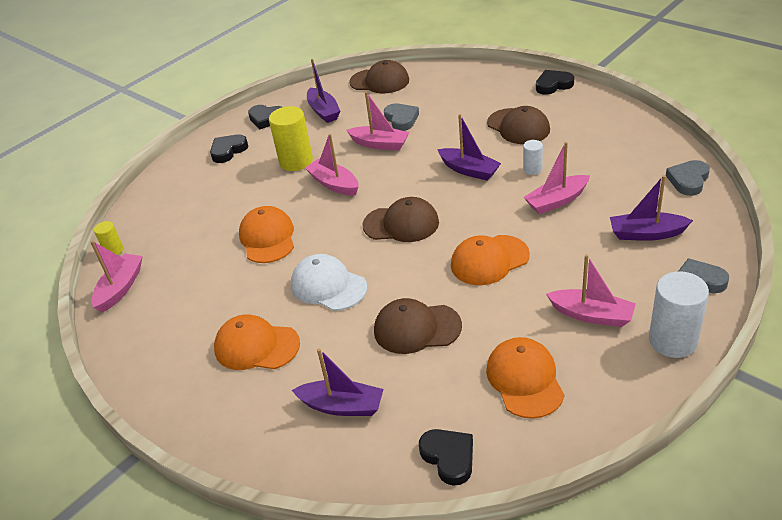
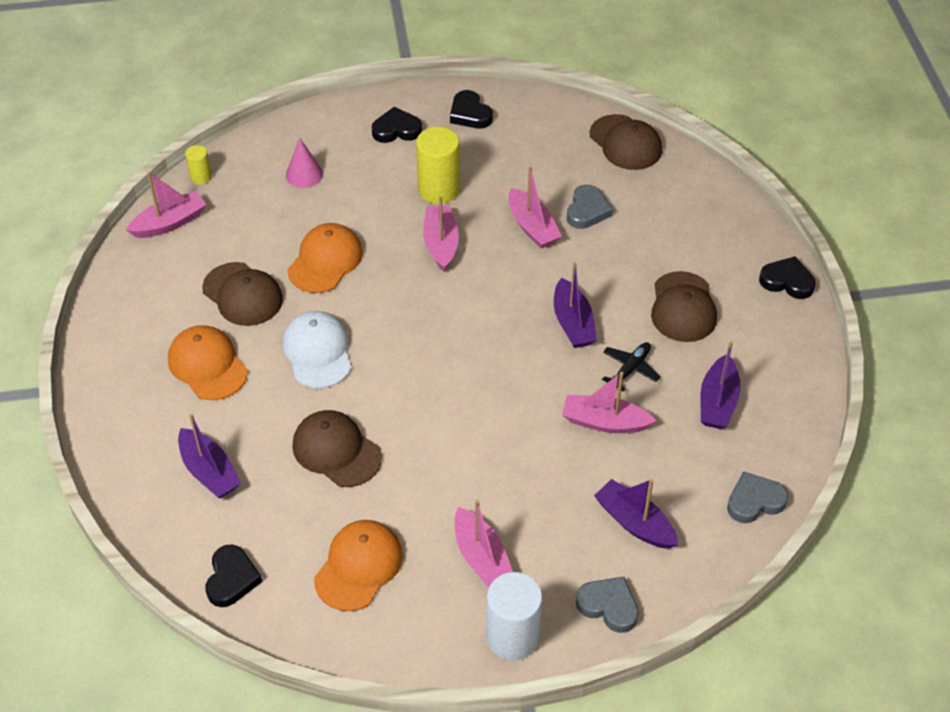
camera: 35 degrees right, 10 degrees up
purple boat [307,59,340,123] -> purple boat moved to [700,341,741,429]
brown cap [362,197,439,242] -> brown cap moved to [202,262,283,326]
orange cap [451,235,530,285] -> none
white cylinder [523,140,543,175] -> black plane [602,342,660,392]
none -> pink cone [286,138,323,188]

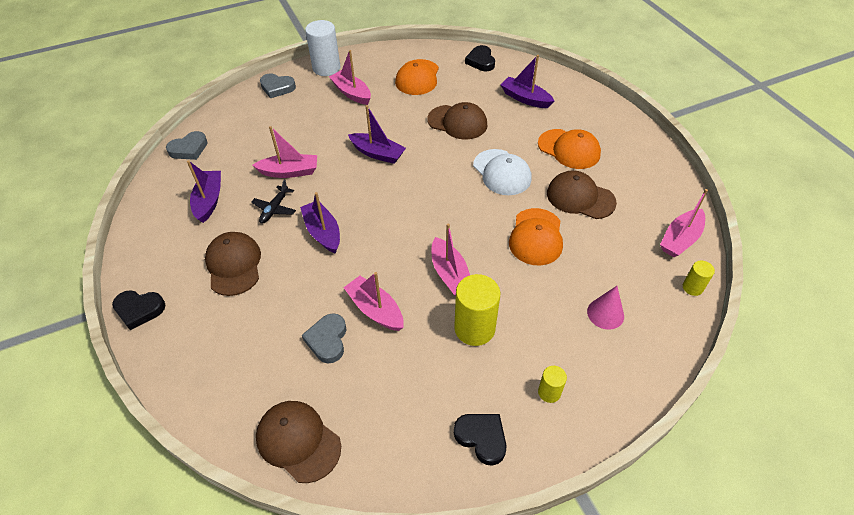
camera: 165 degrees right, 0 degrees up
black heart [372,107,422,143] -> yellow cylinder [538,366,567,403]
purple boat [594,479,678,549] -> purple boat moved to [348,105,406,164]

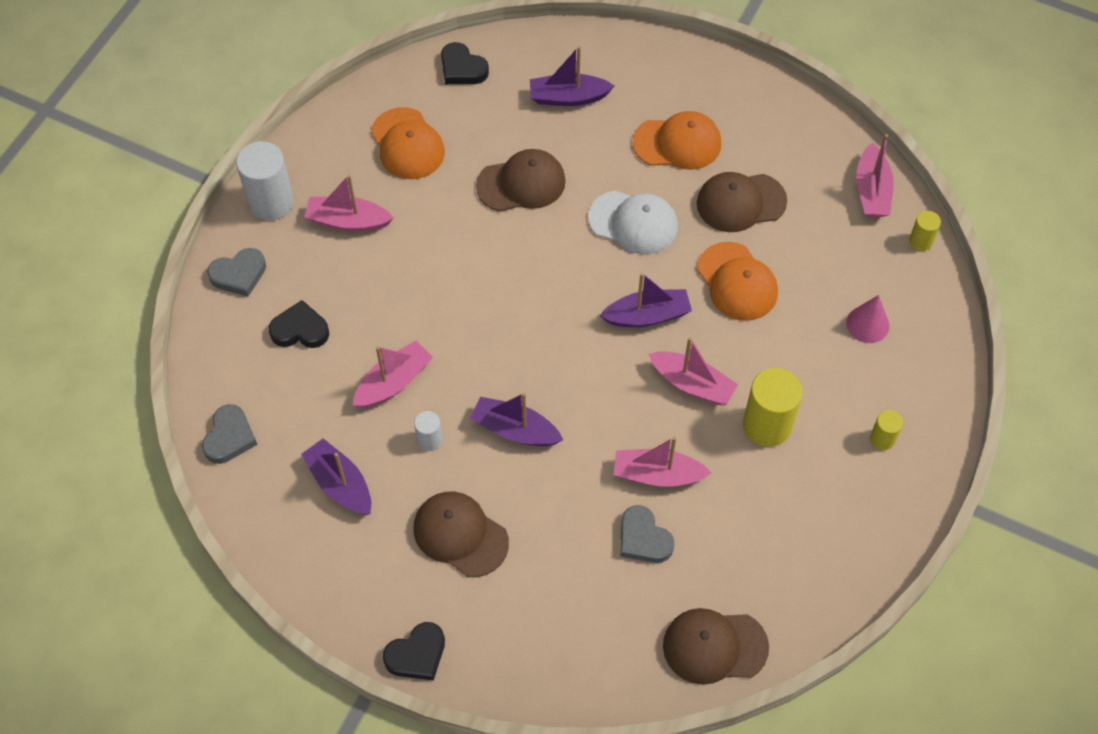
camera: 40 degrees left, 10 degrees up
black plane [251,179,296,224] -> white cylinder [414,411,443,451]
purple boat [348,105,406,164] -> purple boat moved to [600,273,692,327]
black heart [454,414,506,466] -> black heart moved to [269,300,329,348]

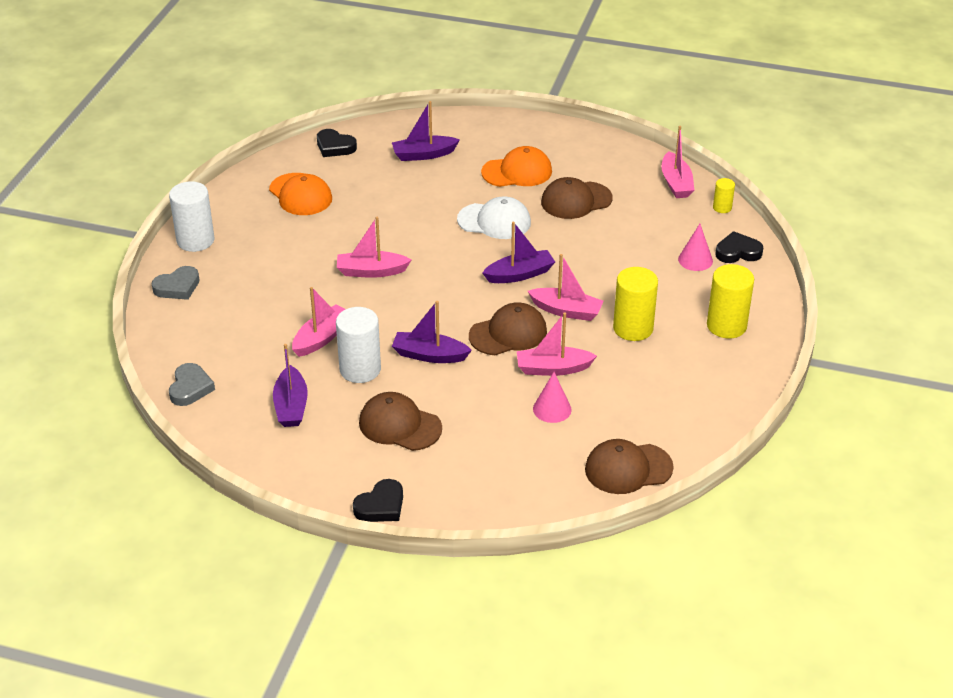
camera: 10 degrees left, 20 degrees down
black heart [269,300,329,348] -> black heart moved to [715,231,763,263]
purple boat [301,438,371,515] -> purple boat turned 135 degrees counterclockwise [273,344,308,427]
pink boat [304,175,394,232] -> pink boat moved to [337,217,411,278]
white cylinder [414,411,443,451] -> white cylinder [336,307,381,383], size x1.94
brown cap [476,149,566,212] -> brown cap moved to [469,302,547,355]
grey heart [620,505,675,563] -> pink cone [533,372,572,423]
orange cap [697,242,778,321] -> none
yellow cylinder [870,410,903,450] -> yellow cylinder [707,264,754,338], size x1.94

